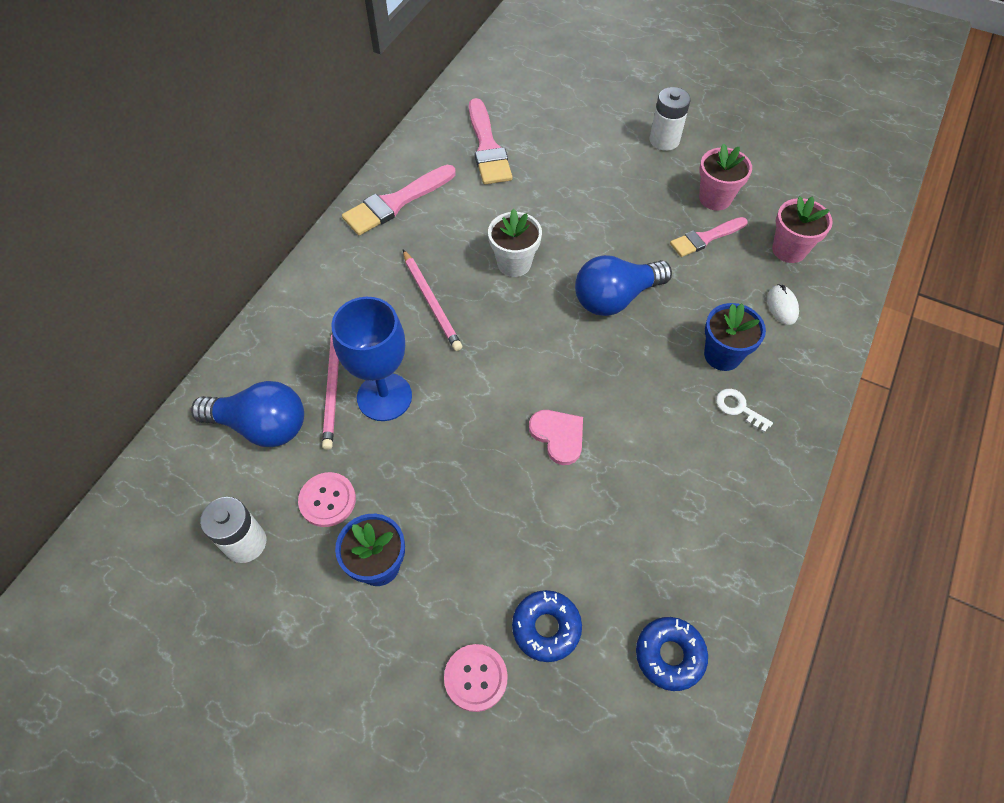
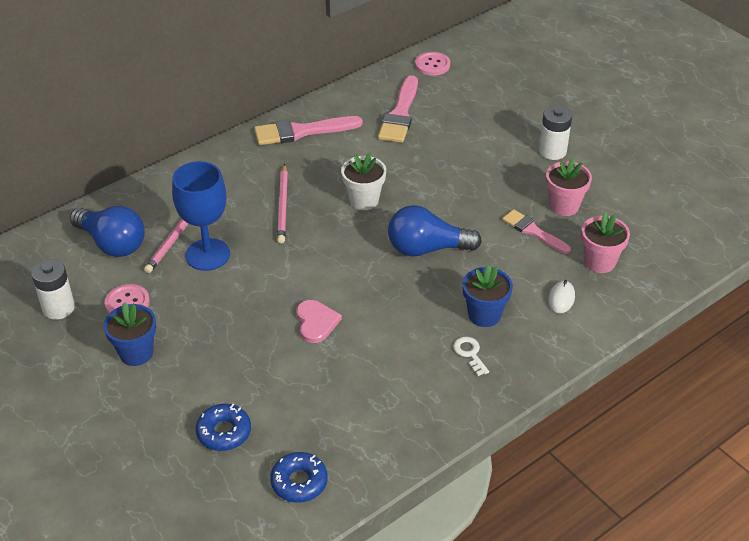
camera: 25 degrees right, 15 degrees down
pink button [444,644,508,712] -> pink button moved to [415,52,450,76]
pink brush [670,217,748,257] -> pink brush turned 45 degrees clockwise [502,209,571,254]

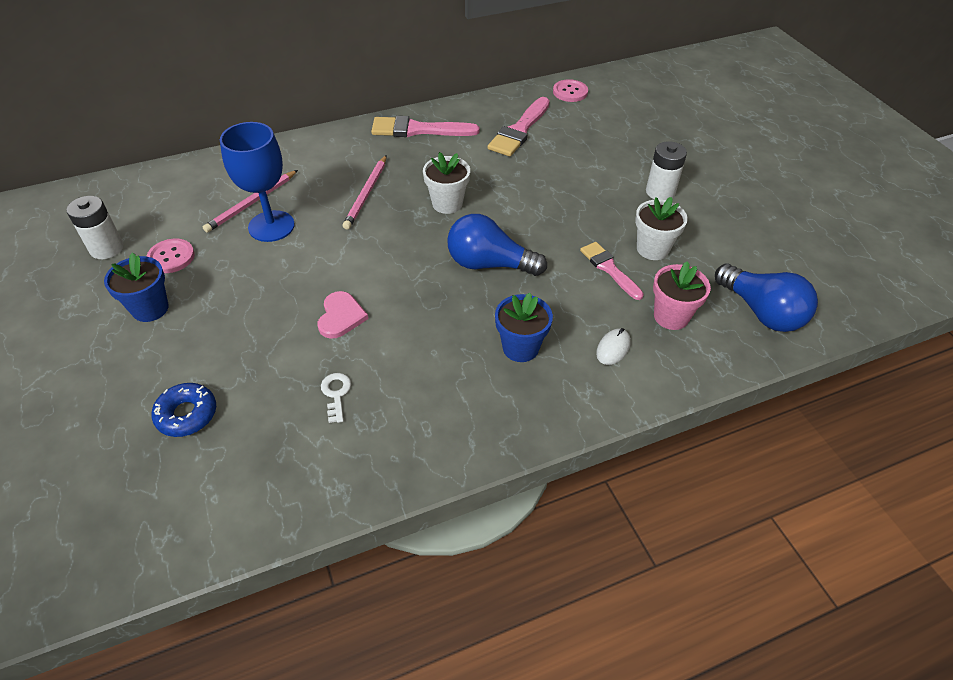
camera: 15 degrees right, 5 degrees up
blue light bulb [70,206,145,257] -> blue light bulb moved to [715,264,818,332]
blue donut [270,452,328,503] -> none
white key [453,337,489,376] -> white key moved to [321,373,351,423]
pink flower pot [546,158,592,216] -> white flower pot [635,197,688,260]

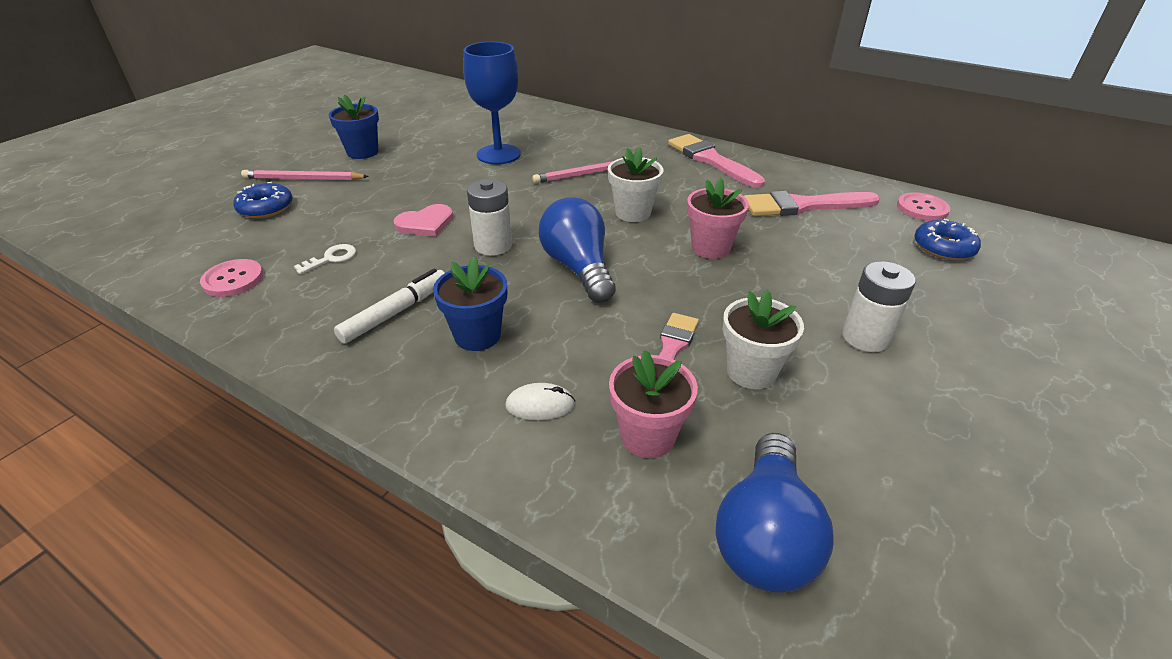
camera: 55 degrees right, 10 degrees down
white battery [66,196,123,259] -> white battery moved to [467,179,512,256]
pink button [146,239,195,273] -> pink button moved to [200,259,263,297]
pink pencil [203,170,298,233] -> pink pencil moved to [241,170,369,180]
none -> white marker [334,269,445,344]
none -> pink flower pot [687,178,749,259]
none -> blue donut [914,219,981,260]

